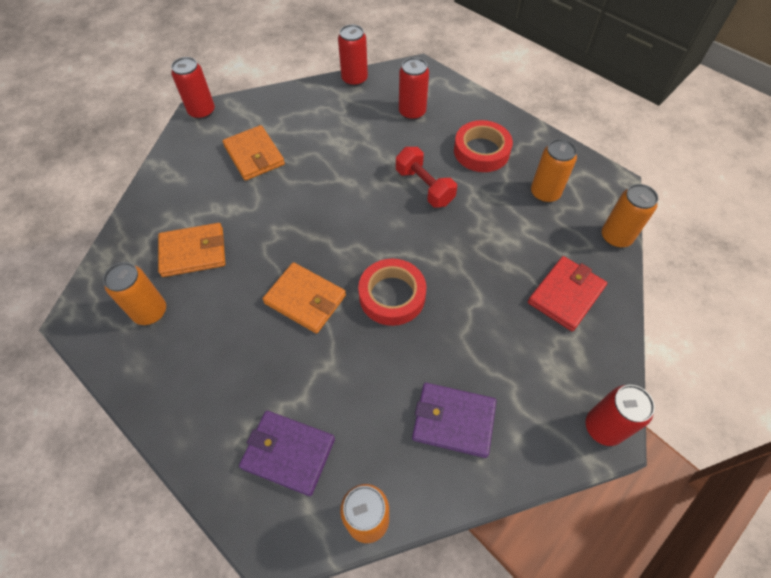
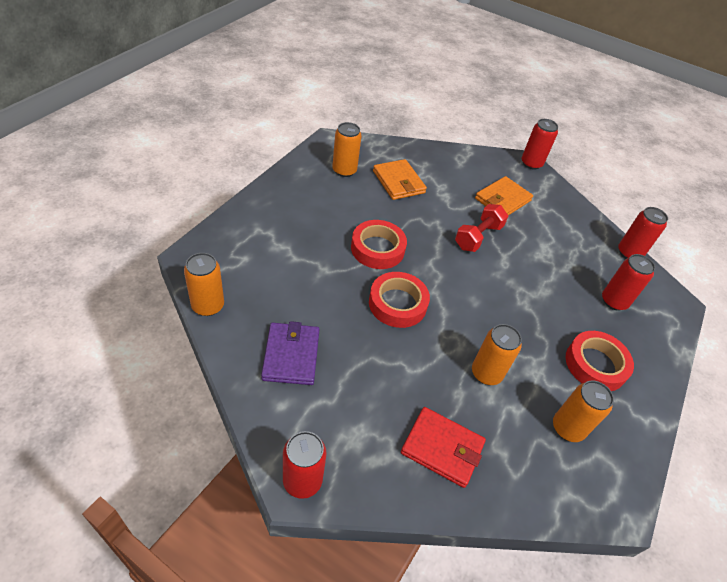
camera: 70 degrees right, 10 degrees down
purple wallet [239,411,335,496] -> none
orange wallet [263,262,346,334] -> red tape [351,220,407,269]
red dumbbell [396,147,457,208] -> red dumbbell moved to [455,204,508,252]
orange can [602,184,658,248] -> orange can moved to [472,324,522,385]

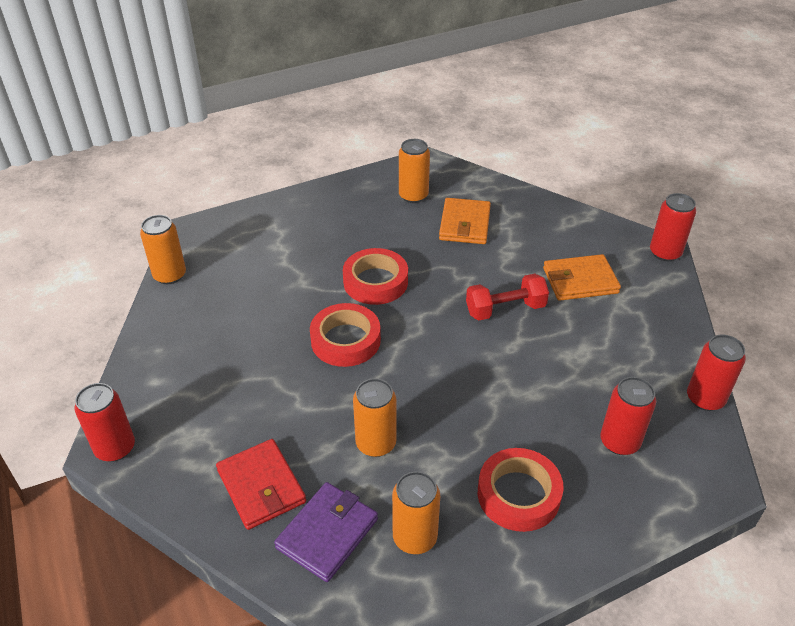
camera: 40 degrees right, 5 degrees down
purple wallet [261,321,320,385] -> purple wallet moved to [274,482,378,582]

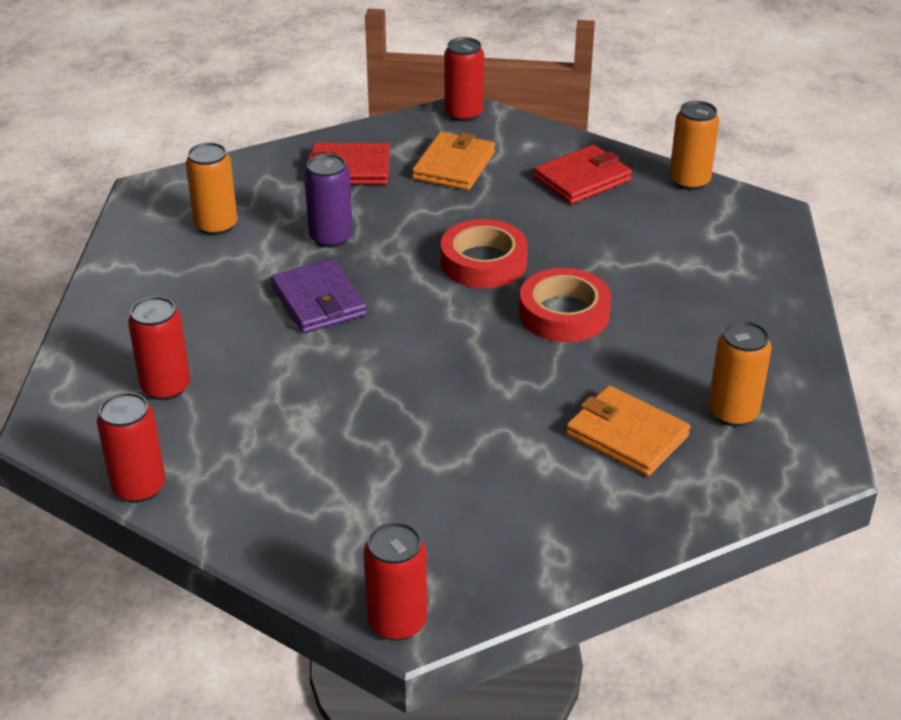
camera: 120 degrees right, 5 degrees down
purple wallet [274,482,378,582] -> purple wallet moved to [271,259,367,333]
orange can [353,378,396,457] -> purple can [304,154,353,248]
red dumbbell [466,274,549,320] -> none
red tape [478,448,564,532] -> none
orange wallet [543,254,621,301] -> orange wallet moved to [412,132,495,190]
none -> red wallet [533,145,632,204]

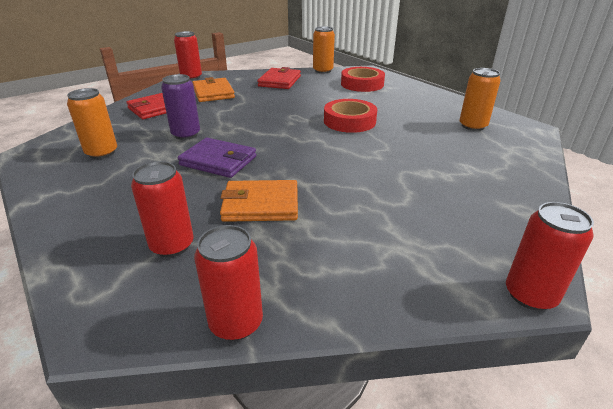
camera: 40 degrees left, 5 degrees down
red tape [441,219,528,288] -> red tape moved to [341,67,385,92]
orange wallet [566,385,690,476] -> orange wallet moved to [220,180,298,222]

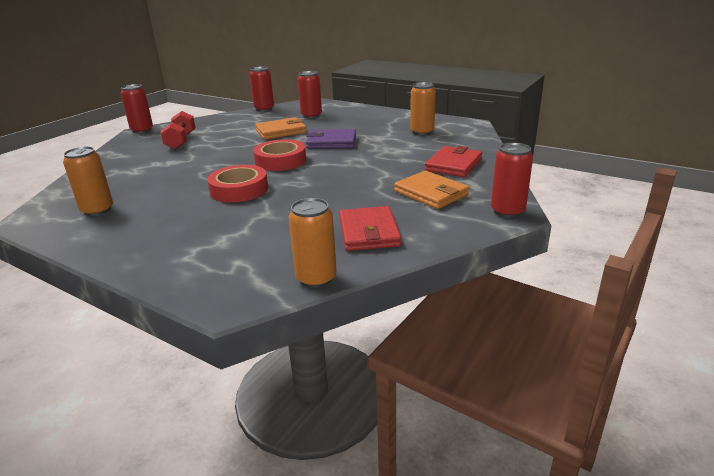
camera: 160 degrees right, 5 degrees down
purple can [161,74,200,140] -> none
red tape [341,67,385,92] -> red tape moved to [253,139,306,171]
none -> red dumbbell [160,111,196,149]

